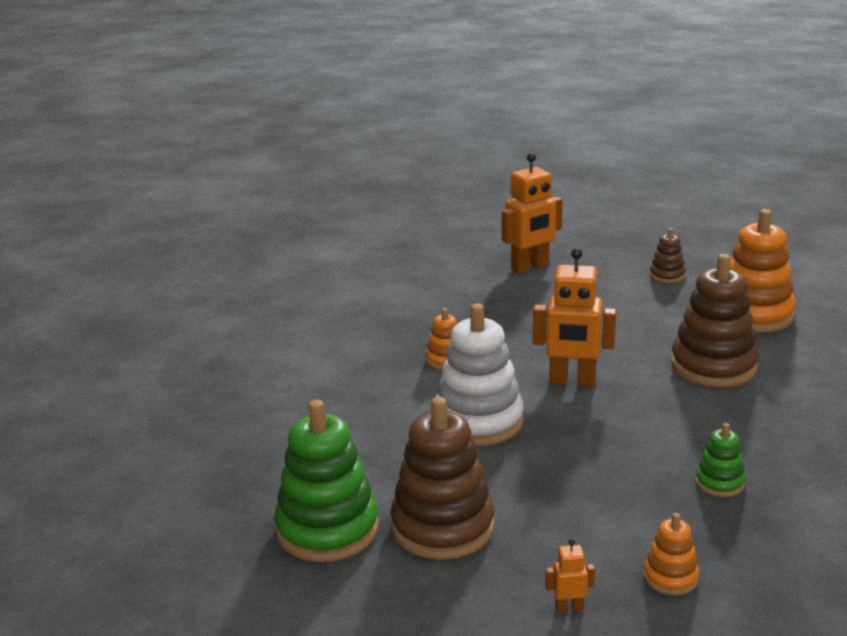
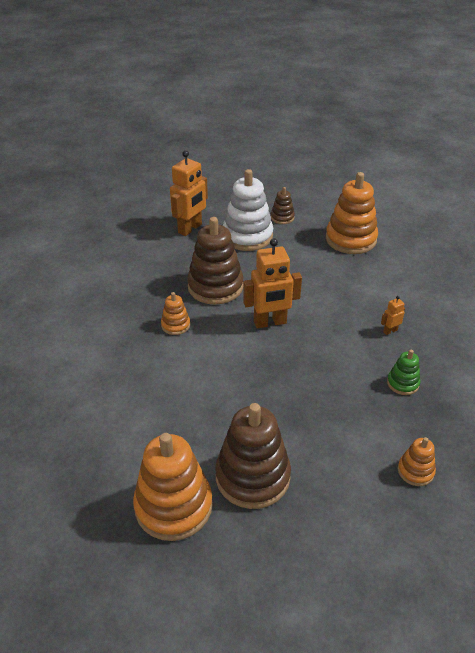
camera: 25 degrees left, 15 degrees up
green stacking toy [274,400,379,562] -> orange stacking toy [133,433,213,541]
white stacking toy [436,304,524,446] -> white stacking toy moved to [223,169,273,251]
orange robot [546,539,595,613] -> orange robot moved to [381,296,405,335]
brown stacking toy [671,254,759,387] -> brown stacking toy moved to [187,217,244,305]

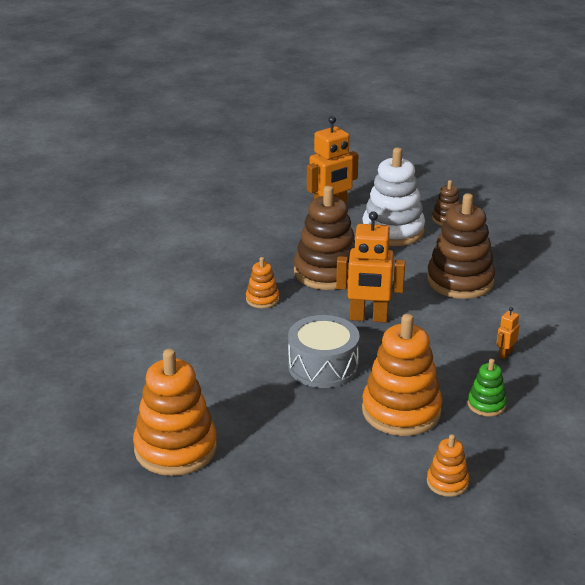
camera: 20 degrees right, 10 degrees down
brown stacking toy [215,403,291,509] -> brown stacking toy moved to [427,193,495,299]
orange stacking toy [326,172,378,254] -> orange stacking toy moved to [362,314,442,436]
orange robot [381,296,405,335] -> orange robot turned 45 degrees counterclockwise [496,307,519,359]
none -> grey drum [288,315,360,388]

